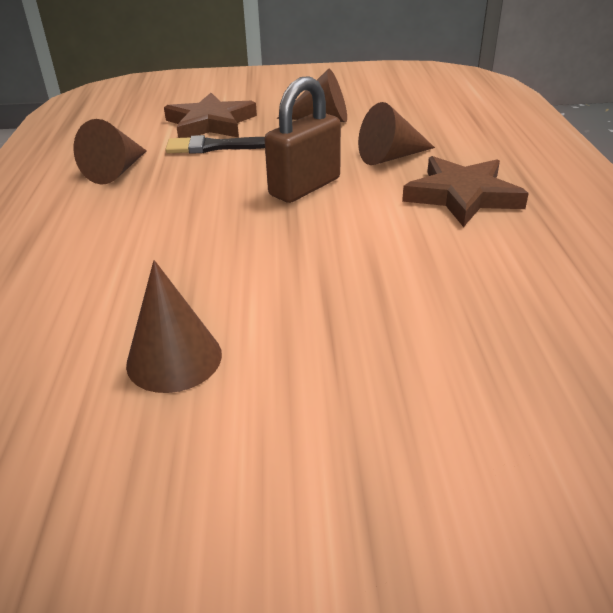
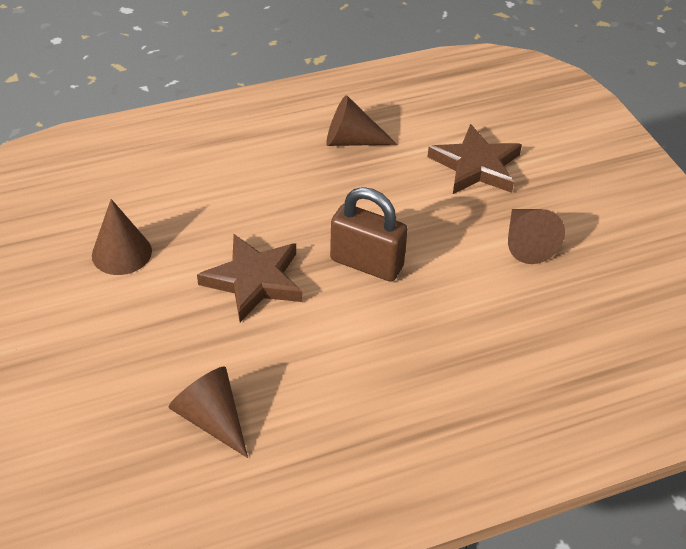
camera: 70 degrees right, 10 degrees up
black brush [165,135,265,154] -> none
brown cone [358,102,435,165] -> brown cone moved to [169,366,248,458]
brown star [402,156,529,227] -> brown star moved to [197,234,302,322]

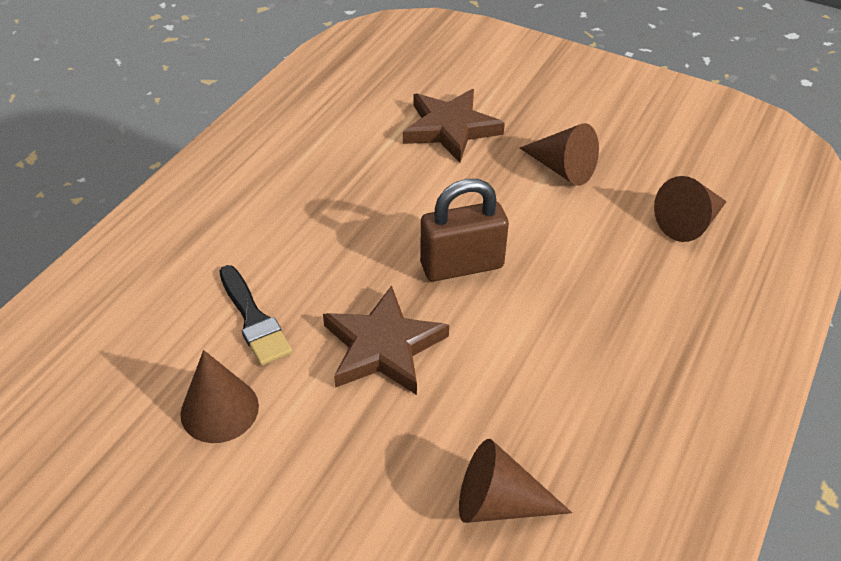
camera: 40 degrees left, 0 degrees up
brown cone [326,95,398,146] -> brown cone moved to [654,176,727,242]
none -> black brush [219,265,292,366]

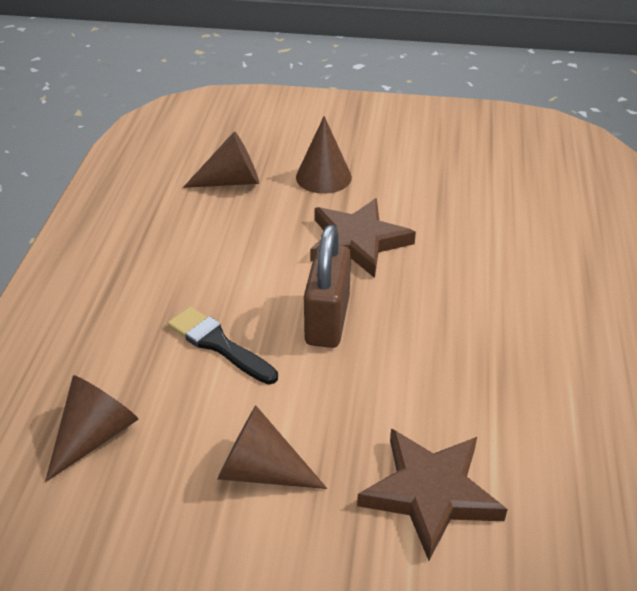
camera: 160 degrees right, 5 degrees down
brown cone [181,350,259,443] -> brown cone moved to [296,116,352,194]
black brush [219,265,292,366] -> black brush moved to [168,306,278,384]
brown padlock [420,179,509,281] -> brown padlock turned 45 degrees counterclockwise [304,225,351,348]

